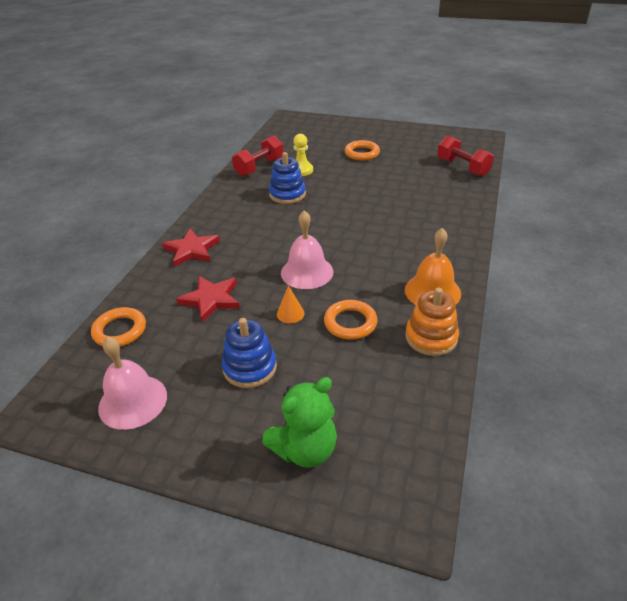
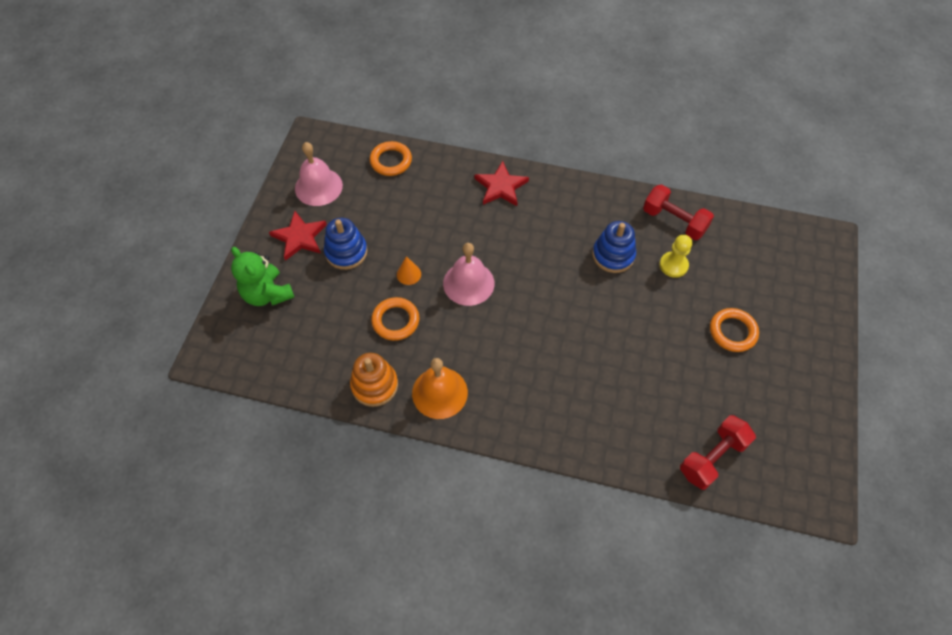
camera: 85 degrees right, 20 degrees up
red star [176,276,240,322] -> red star moved to [269,211,327,261]

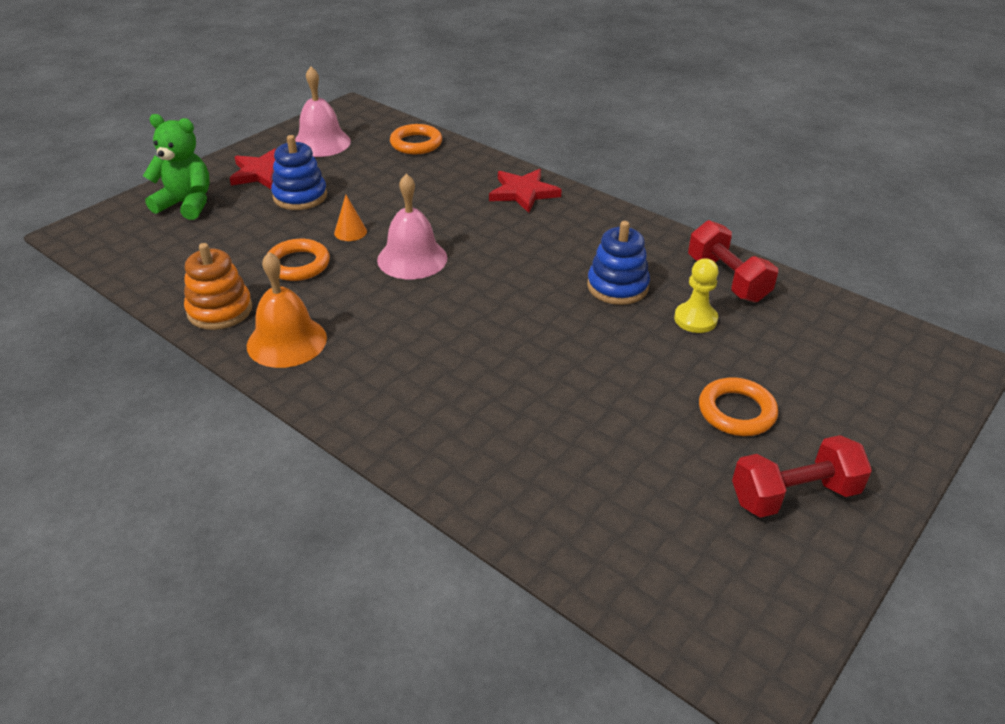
camera: 25 degrees right, 20 degrees down
green teddy bear [231,247,294,306] -> green teddy bear turned 120 degrees clockwise [143,114,209,220]
red dumbbell [680,415,756,490] -> red dumbbell moved to [732,435,872,518]

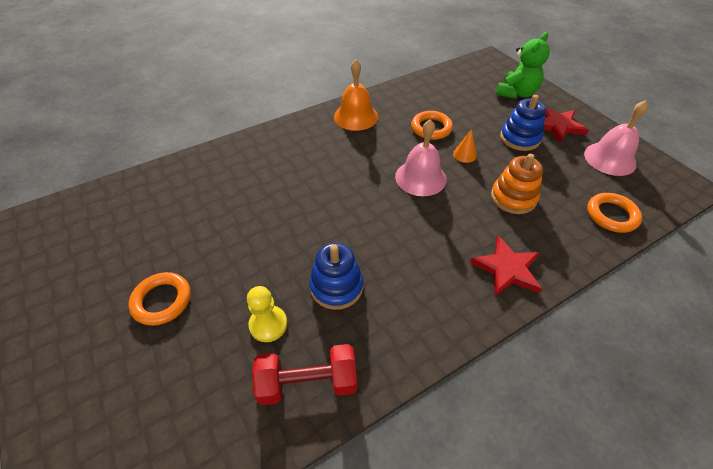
camera: 110 degrees right, 10 degrees up
orange stacking toy [184,243,252,330] -> orange stacking toy moved to [491,154,543,214]
red dumbbell [732,435,872,518] -> none

